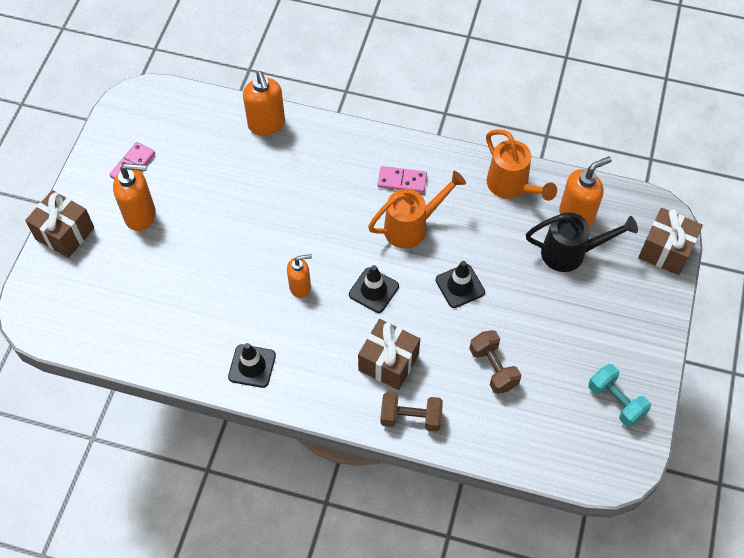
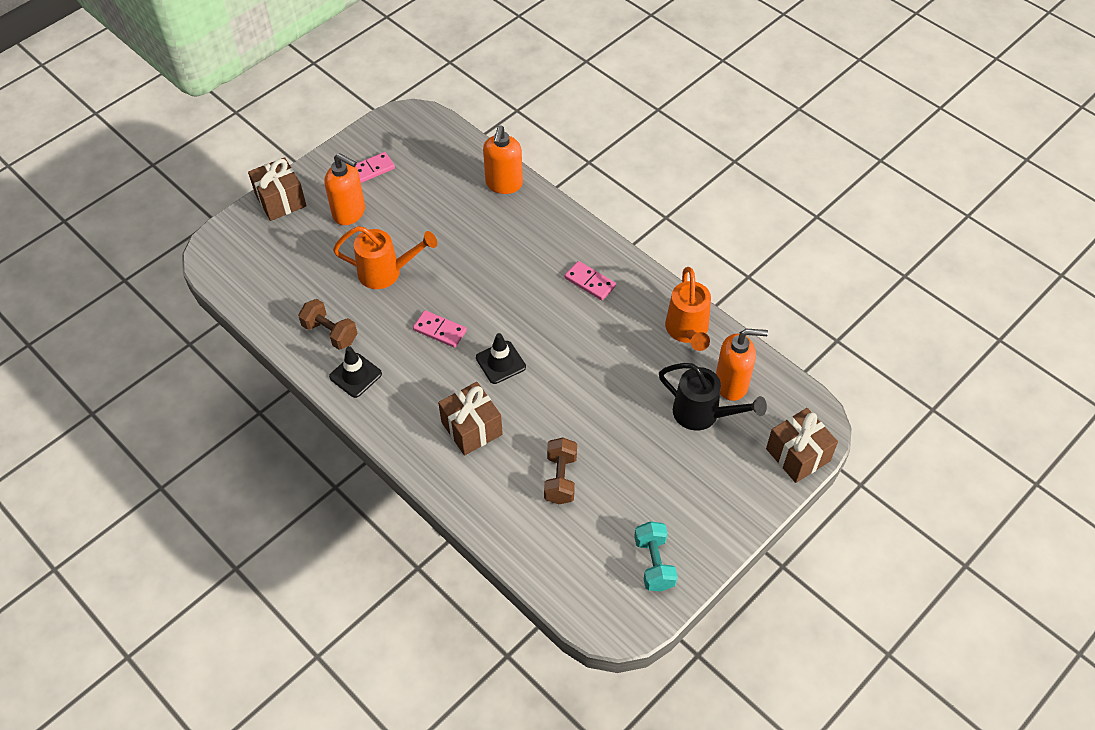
camera: 30 degrees right, 5 degrees down
orange soap dispenser [287,254,312,298] -> pink domino [413,310,467,348]
orange watering can [368,171,466,249] -> orange watering can moved to [333,226,437,289]
brown dumbbell [380,392,443,432] -> brown dumbbell moved to [298,299,358,350]
black traffic cone [435,261,485,308] -> none

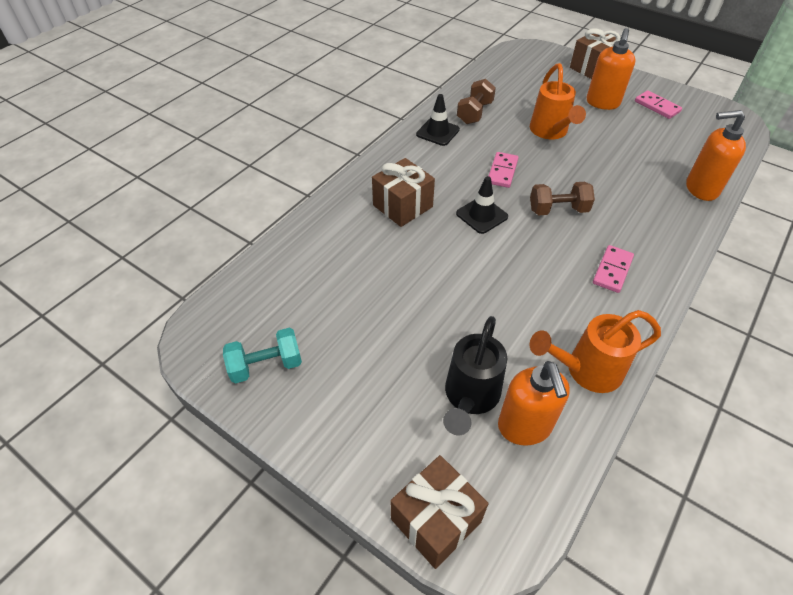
camera: 80 degrees right, 5 degrees down
brown dumbbell [544,438,577,504] -> brown dumbbell moved to [530,182,595,215]

